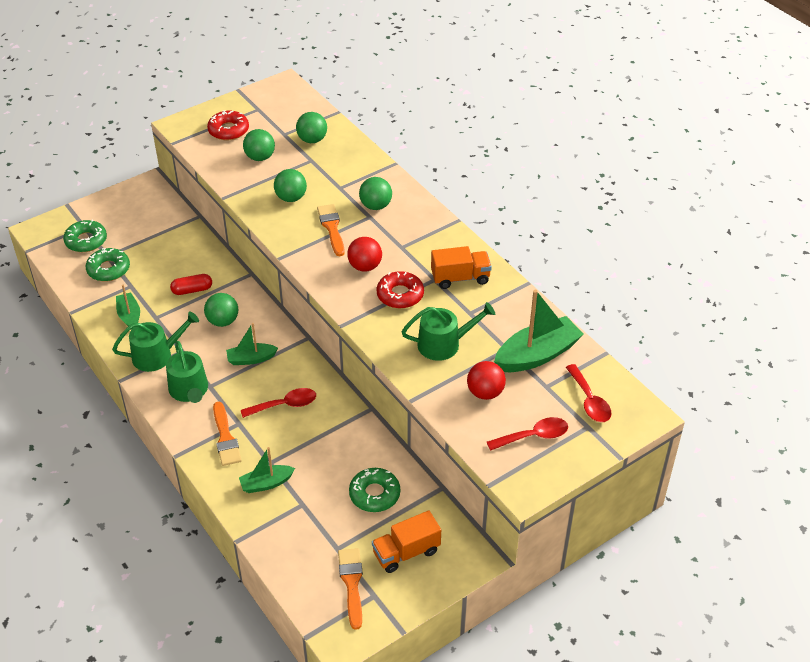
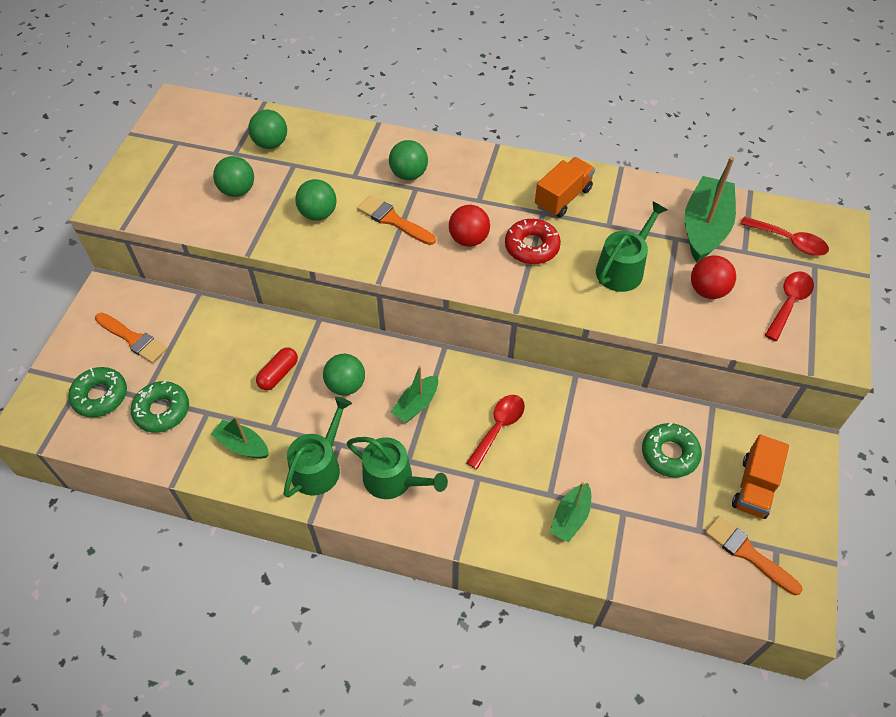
camera: 40 degrees left, 10 degrees up
red donut [207,111,249,140] -> none
orange brush [213,402,242,466] -> orange brush moved to [95,313,167,363]

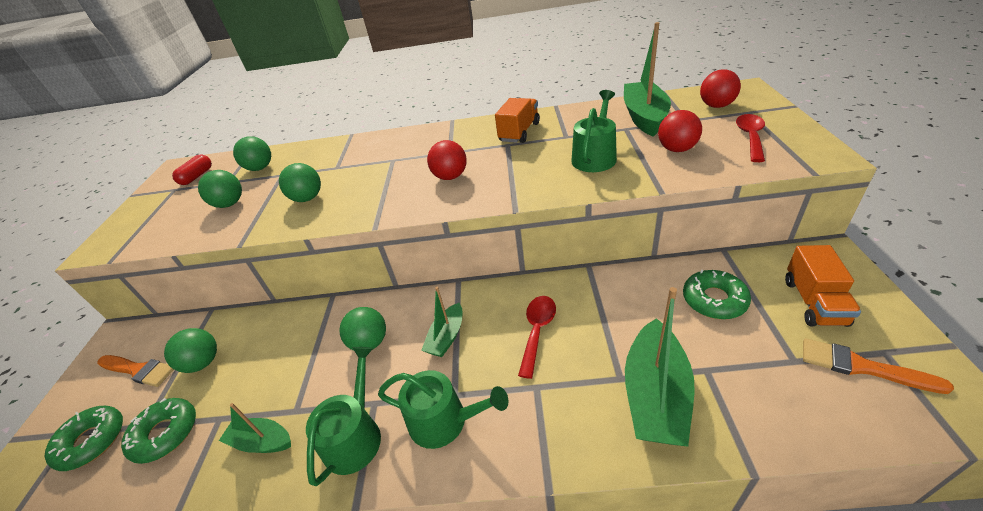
camera: 10 degrees left, 15 degrees down
red capsule [256,348,298,390] -> red capsule moved to [172,155,212,185]
orange brush [357,195,436,245] -> none
green ball [389,140,428,180] -> green ball moved to [164,328,217,373]
red donut [505,219,561,264] -> none
green boat [550,482,591,543] -> green boat [625,287,695,447], size x1.77
red spoon [740,216,829,256] -> red ball [700,69,741,108]

